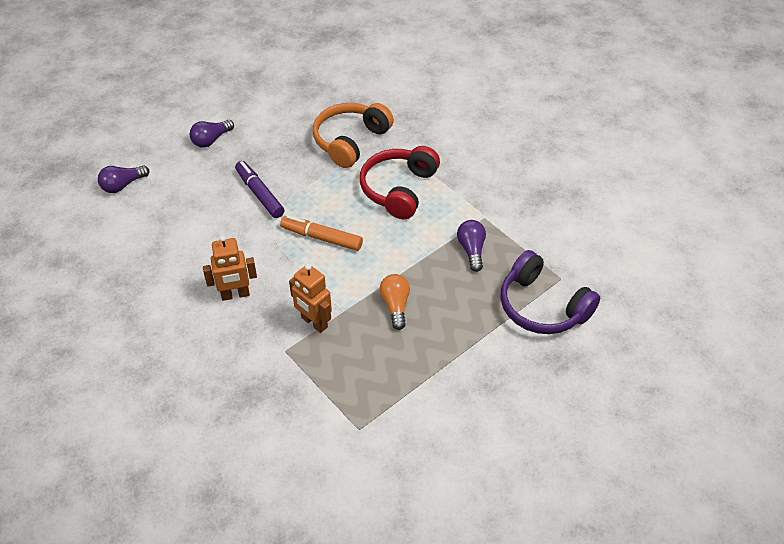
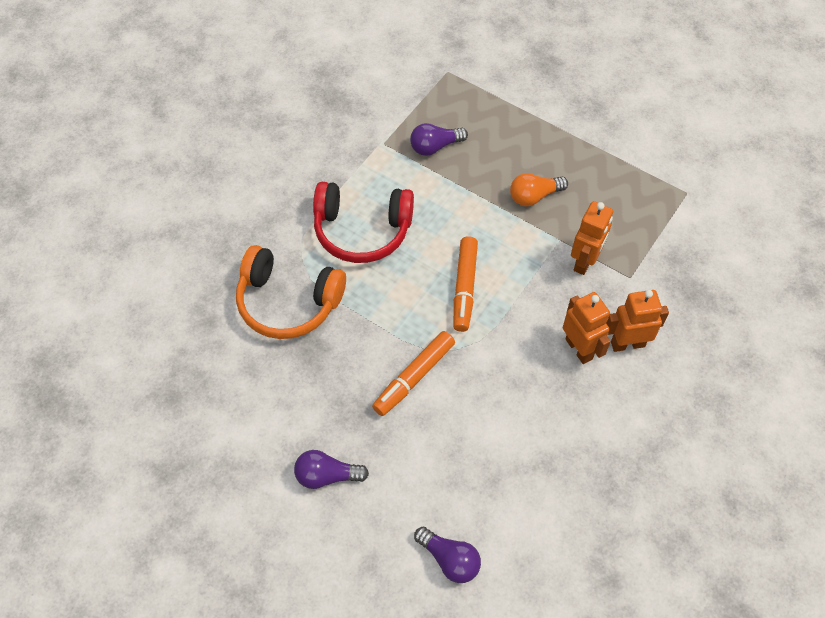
camera: 105 degrees left, 10 degrees up
purple light bulb [190,120,234,147] -> purple light bulb turned 150 degrees clockwise [294,450,369,489]
purple marker [235,161,284,218] -> orange marker [372,331,455,416]
purple headphones [501,250,600,334] -> none
none -> orange robot [606,290,669,352]

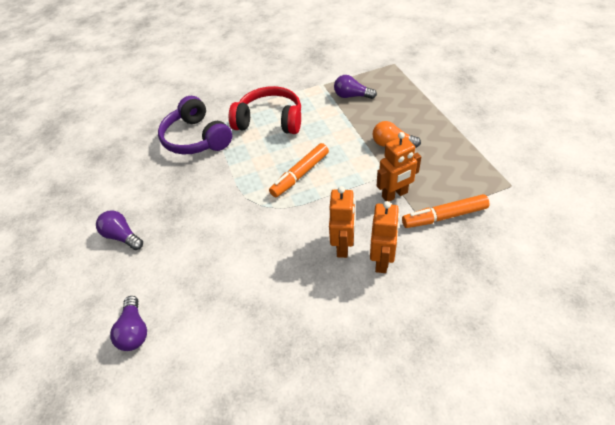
camera: 40 degrees right, 10 degrees down
orange headphones [236,245,346,339] -> purple headphones [158,96,232,155]
red headphones [313,182,414,263] -> red headphones turned 150 degrees clockwise [229,86,301,134]
orange marker [372,331,455,416] -> orange marker moved to [402,194,490,228]
orange robot [606,290,669,352] -> orange robot turned 75 degrees clockwise [370,201,400,273]

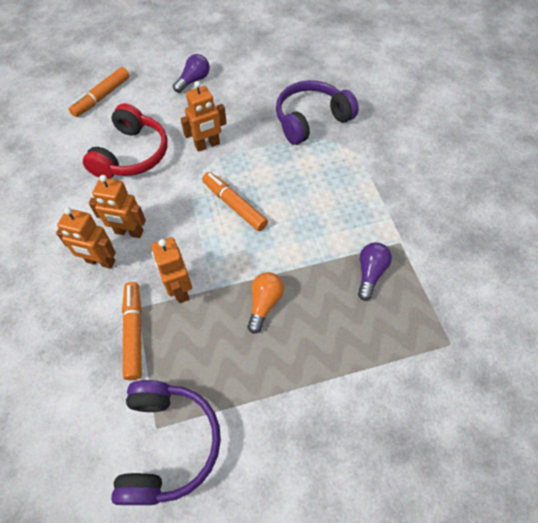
camera: 90 degrees right, 10 degrees up
purple light bulb [110,296,147,351] -> orange marker [69,67,130,117]
red headphones [229,86,301,134] -> red headphones moved to [83,103,168,179]
none -> purple headphones [111,380,221,505]
none -> orange robot [180,81,227,152]

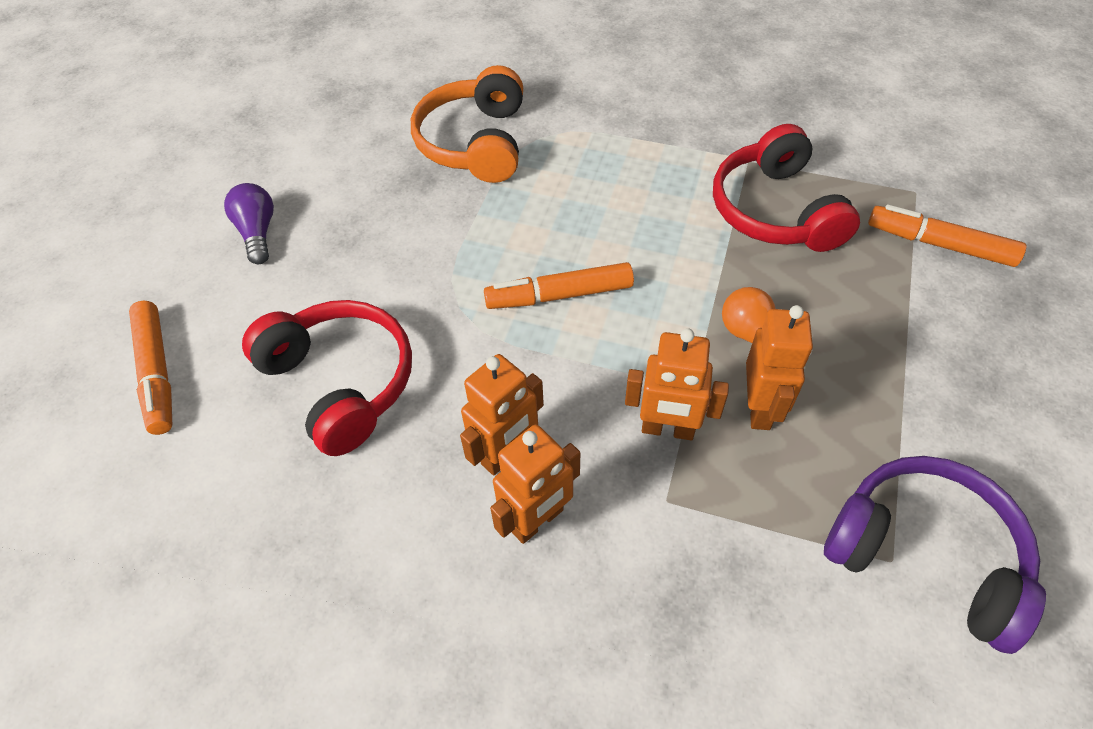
camera: 55 degrees left, 5 degrees down
orange marker [122,282,142,380] -> orange marker moved to [868,204,1026,267]
orange robot [180,81,227,152] -> orange robot moved to [746,305,813,430]
purple headphones [276,80,359,145] -> orange headphones [411,65,523,183]
purple light bulb [358,243,392,301] -> red headphones [713,124,860,252]

